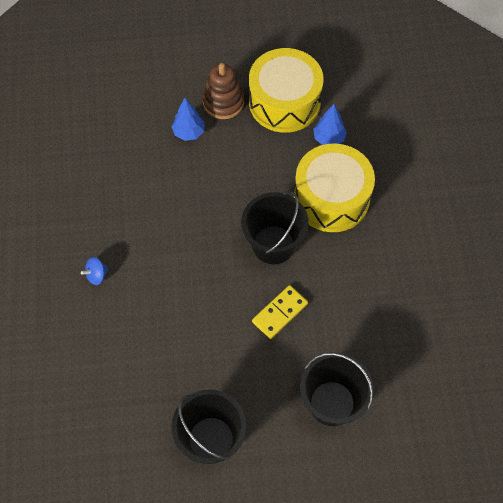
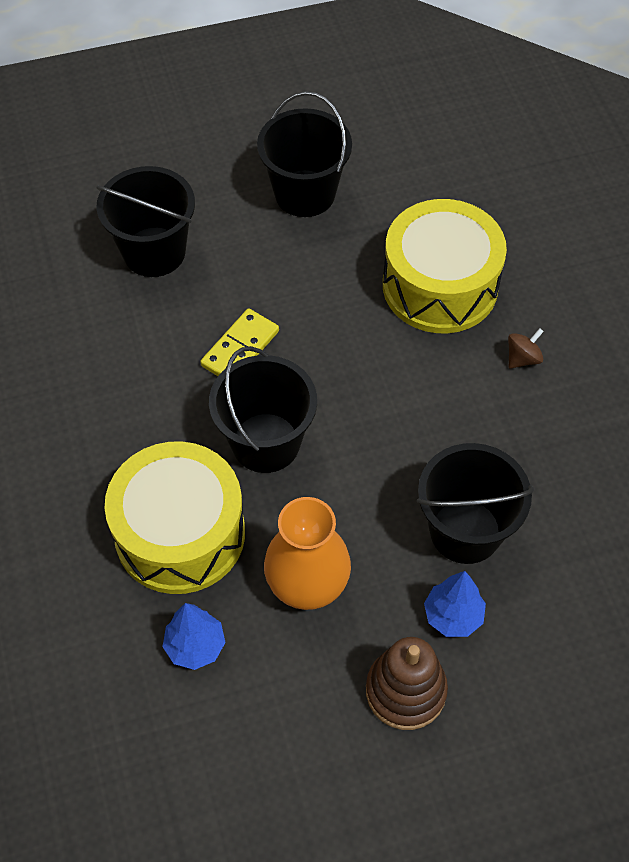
camera: 170 degrees right, 5 degrees down
blue spinning top [81,257,109,285] -> brown spinning top [508,328,544,369]
yellow drum [249,48,324,133] -> yellow drum moved to [383,199,507,333]
none -> orange vase [264,497,351,610]
none -> black bucket [417,443,534,564]

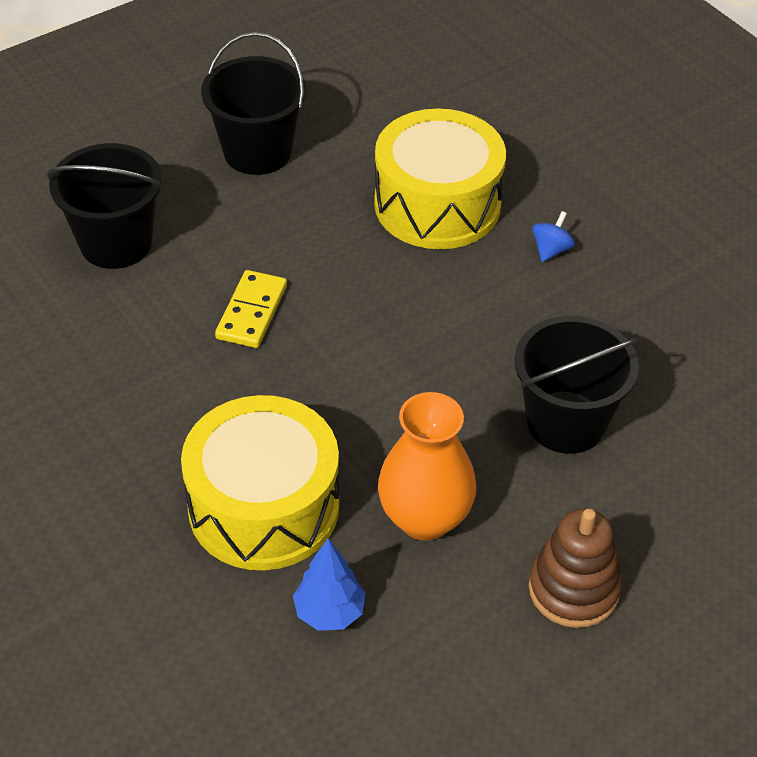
camera: 20 degrees left, 10 degrees down
black bucket [209,346,317,473] -> none
blue tree [424,571,486,637] -> none
brown spinning top [508,328,544,369] -> blue spinning top [532,211,575,262]

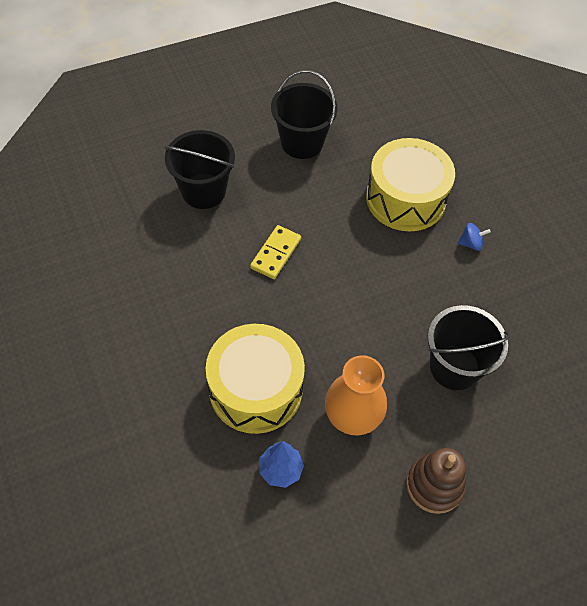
camera: 10 degrees right, 10 degrees up
blue spinning top [532,211,575,262] -> blue spinning top turned 45 degrees clockwise [458,223,491,251]

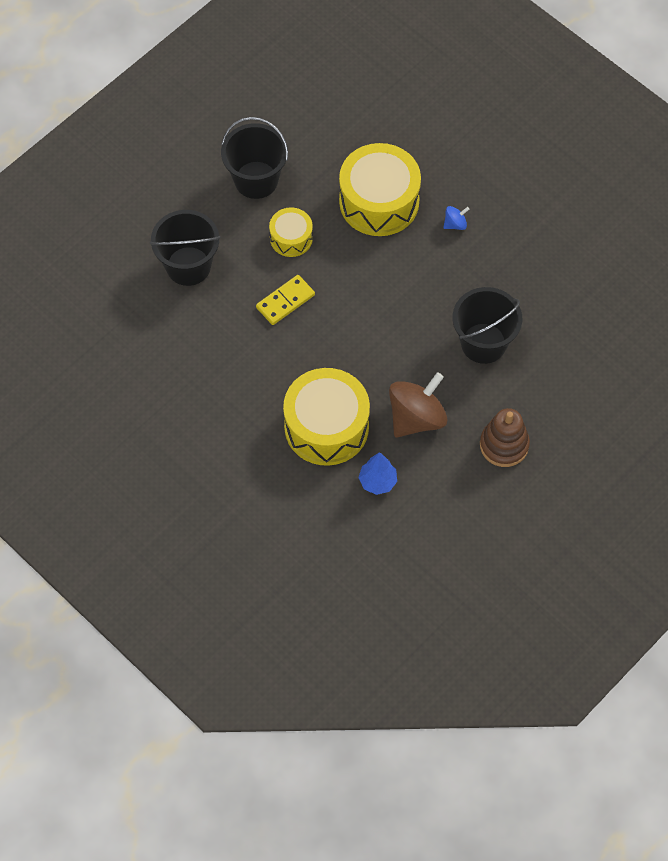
camera: 20 degrees left, 5 degrees up
yellow domino [250,225,301,279] -> yellow domino turned 45 degrees clockwise [256,275,315,325]
orange vase [325,355,387,436] -> brown spinning top [389,372,448,438]
none -> yellow drum [269,207,313,257]

